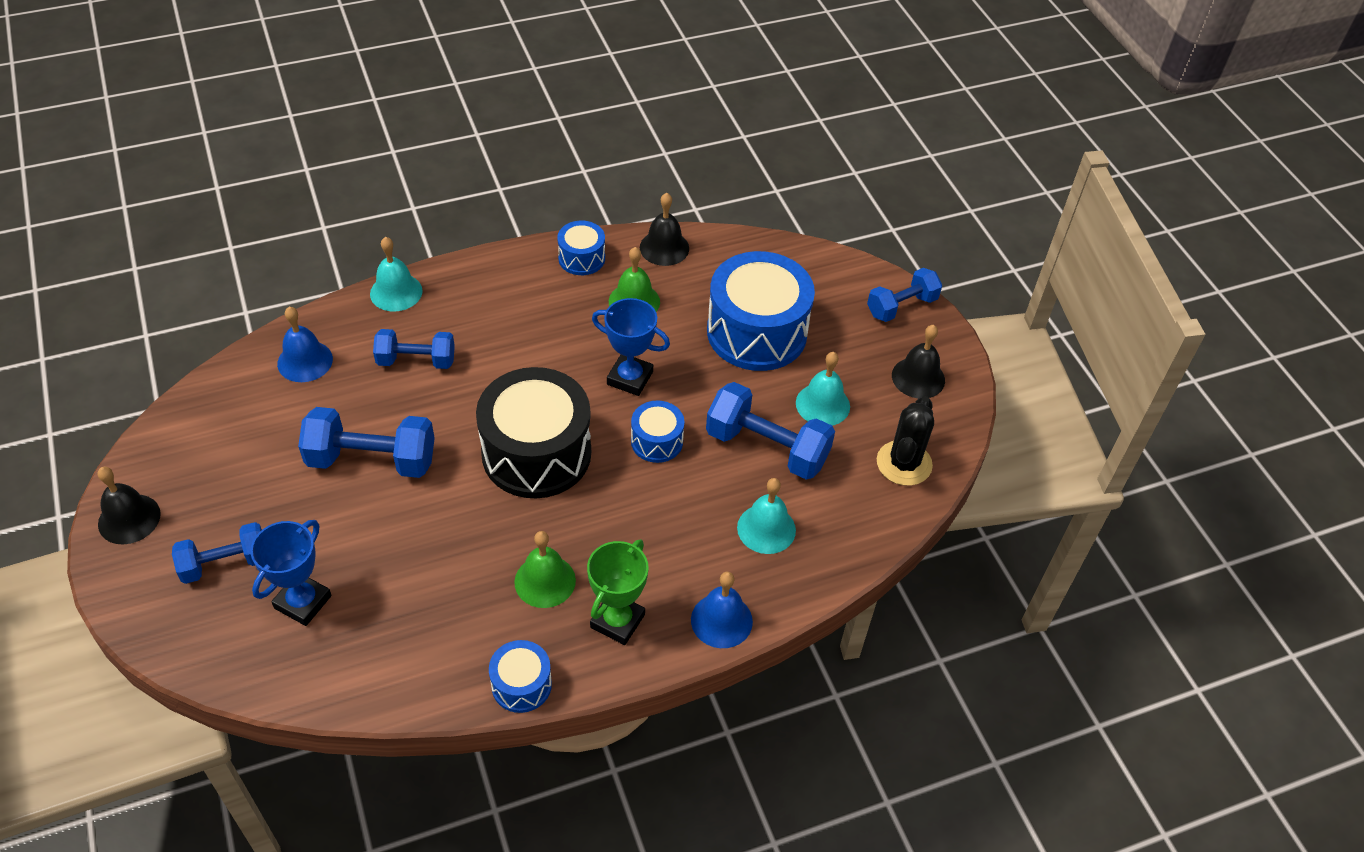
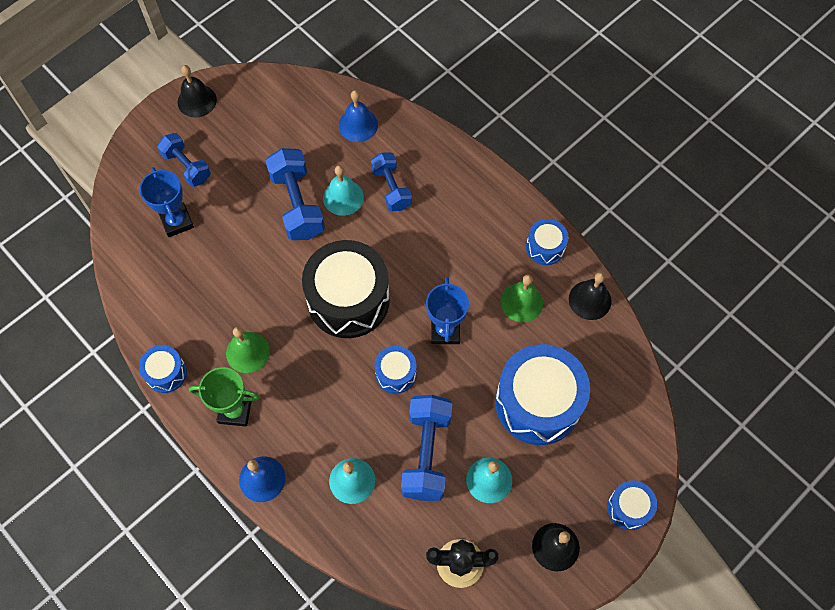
camera: 70 degrees right, 15 degrees up
blue trophy [250,520,332,626] -> blue trophy turned 60 degrees clockwise [140,167,194,237]
turquoise bell [370,237,423,312] -> turquoise bell moved to [323,165,364,216]
blue dumbbell [867,268,942,322] -> blue drum [607,481,657,530]

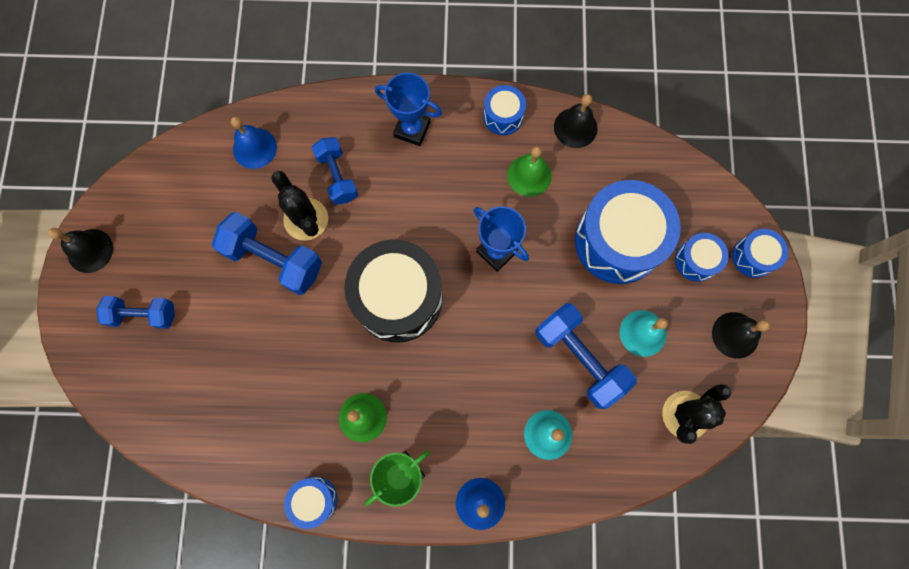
camera: 45 degrees left, 10 degrees up
blue trophy [140,167,194,237] -> blue trophy moved to [375,73,442,146]
turquoise bell [323,165,364,216] -> black cactus [271,171,328,241]
blue dumbbell [371,153,412,211] -> blue dumbbell turned 45 degrees clockwise [312,137,358,205]
blue drum [374,346,417,394] -> blue drum moved to [675,233,729,282]

